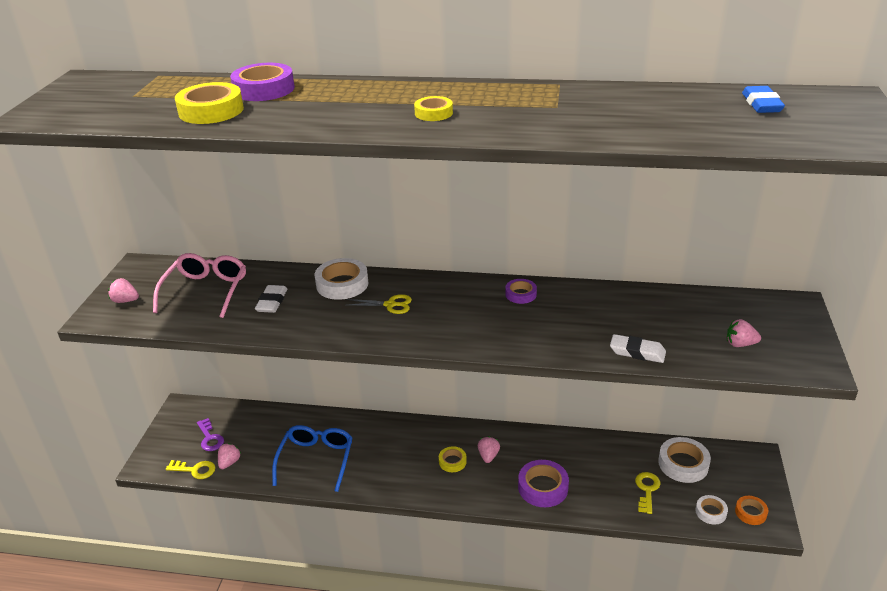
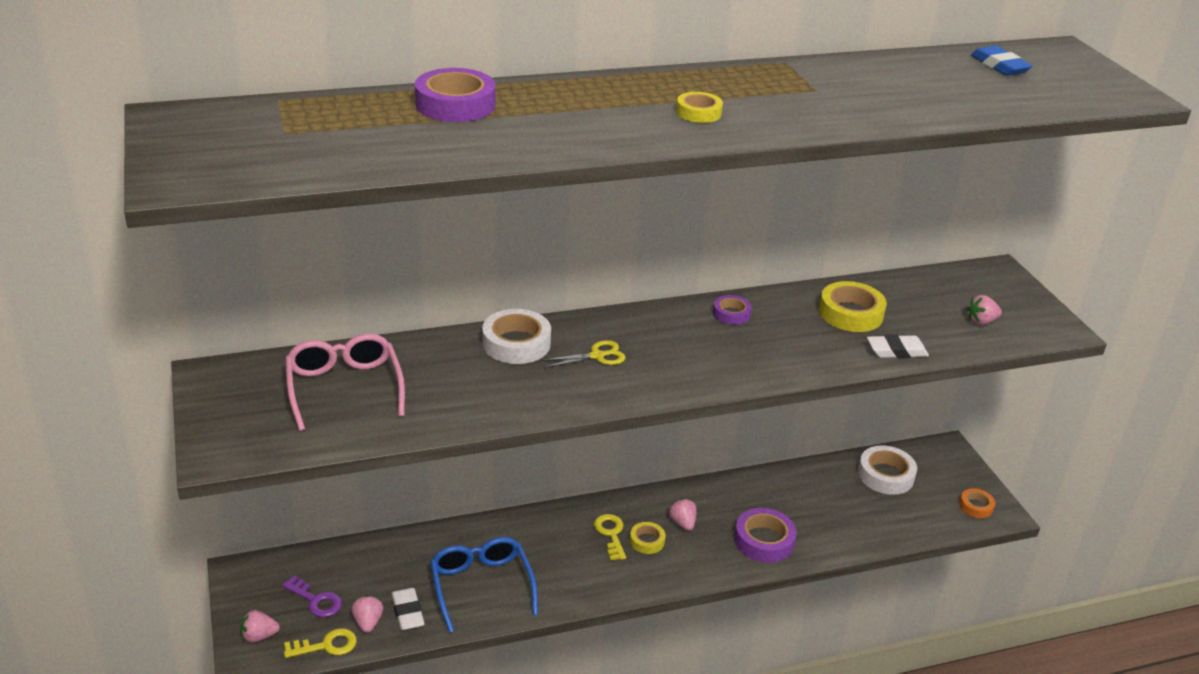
camera: 30 degrees left, 0 degrees up
pink strawberry [108,278,139,303] -> pink strawberry moved to [241,610,280,643]
yellow tape [175,82,244,124] -> yellow tape moved to [819,281,887,332]
white eraser [255,285,287,313] -> white eraser moved to [391,588,425,630]
yellow key [635,472,661,514] -> yellow key moved to [594,514,626,560]
white tape [695,495,728,525] -> none

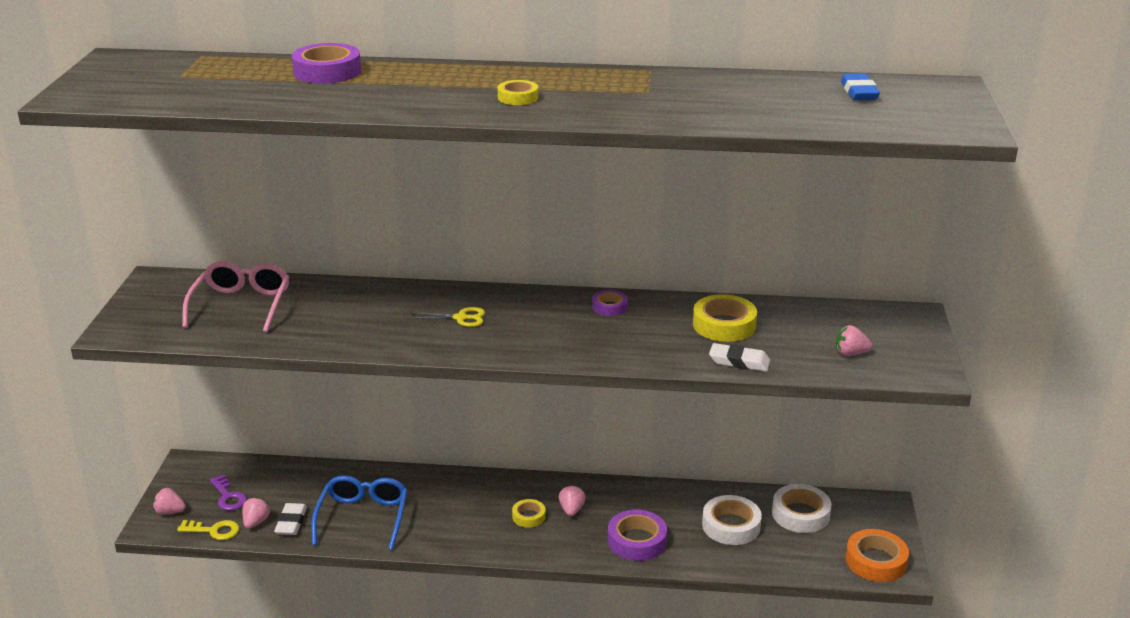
camera: 25 degrees right, 5 degrees down
white tape [482,309,551,364] -> white tape moved to [702,495,762,545]
yellow key [594,514,626,560] -> none
orange tape [959,488,995,518] -> orange tape [846,529,909,582], size x1.73

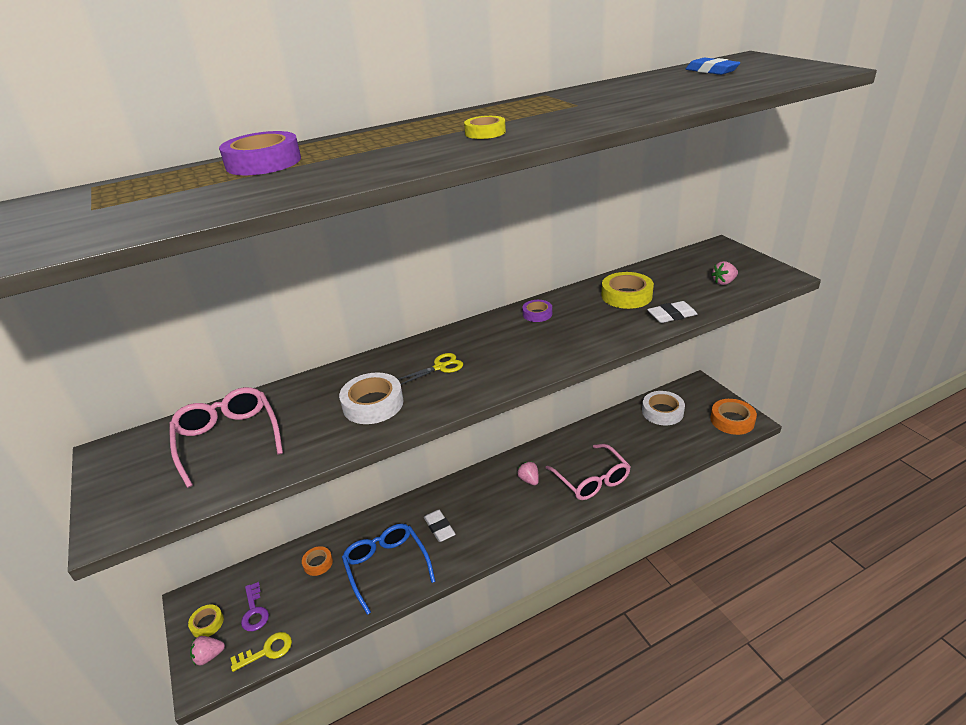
camera: 30 degrees left, 5 degrees up
purple key [210,474,247,511] -> purple key turned 45 degrees clockwise [241,582,269,631]
pink strawberry [242,497,270,528] -> none
white eraser [274,503,307,535] -> white eraser moved to [424,510,455,542]
yellow tape [512,499,546,528] -> yellow tape moved to [188,604,224,637]
purple tape [608,510,667,561] -> pink glasses [546,444,631,500]
white tape [702,495,762,545] -> white tape moved to [339,372,404,424]
none -> orange tape [302,546,333,576]

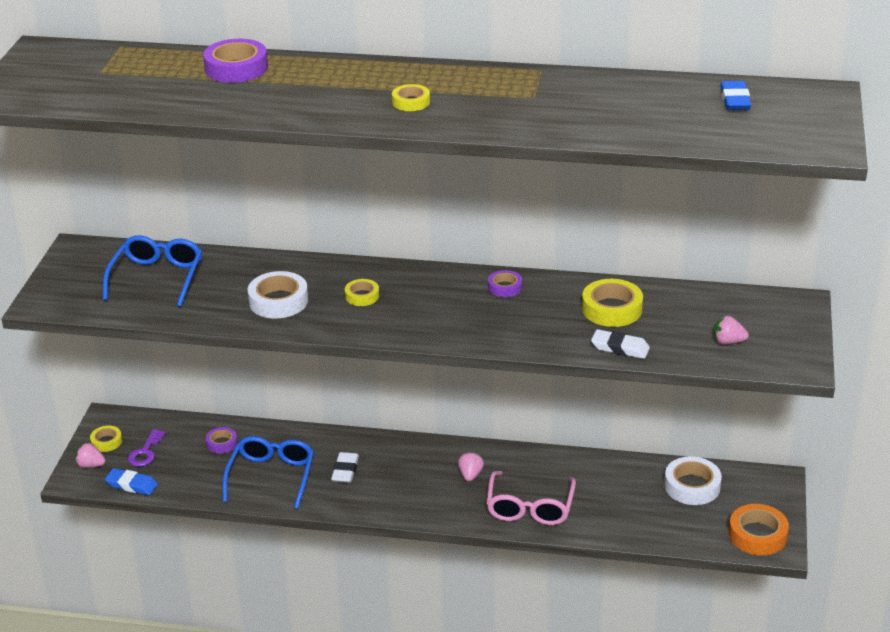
camera: 35 degrees right, 0 degrees up
pink glasses [169,387,283,488] -> blue glasses [103,235,202,307]
yellow key [231,632,292,672] -> blue eraser [105,468,158,495]
orange tape [302,546,333,576] -> purple tape [206,427,237,454]
yellow scissors [398,353,463,385] -> yellow tape [345,279,379,306]

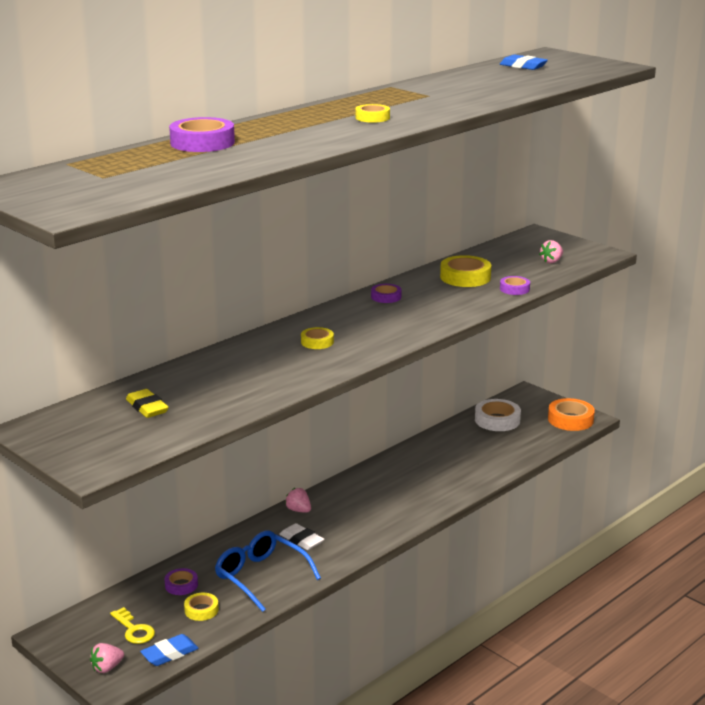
camera: 55 degrees left, 10 degrees down
yellow tape [90,426,122,452] -> yellow tape moved to [184,593,219,621]
blue glasses [103,235,202,307] -> yellow eraser [126,389,169,418]
purple key [128,429,166,467] -> yellow key [110,607,155,644]
white tape [248,271,308,318] -> none
pink strawberry [458,452,484,482] -> pink strawberry moved to [285,488,311,513]
pink glasses [486,471,576,525] -> none
white eraser [591,329,650,359] -> purple tape [500,276,530,295]

